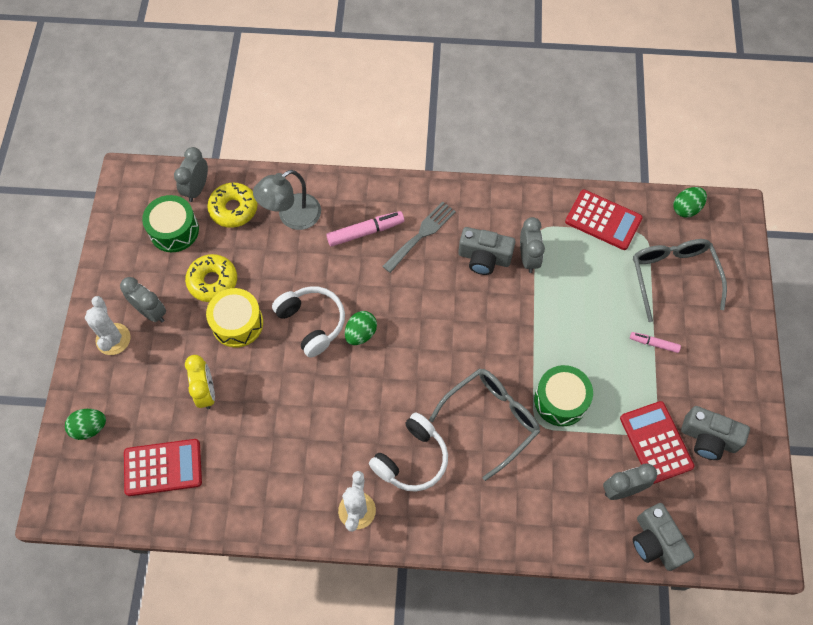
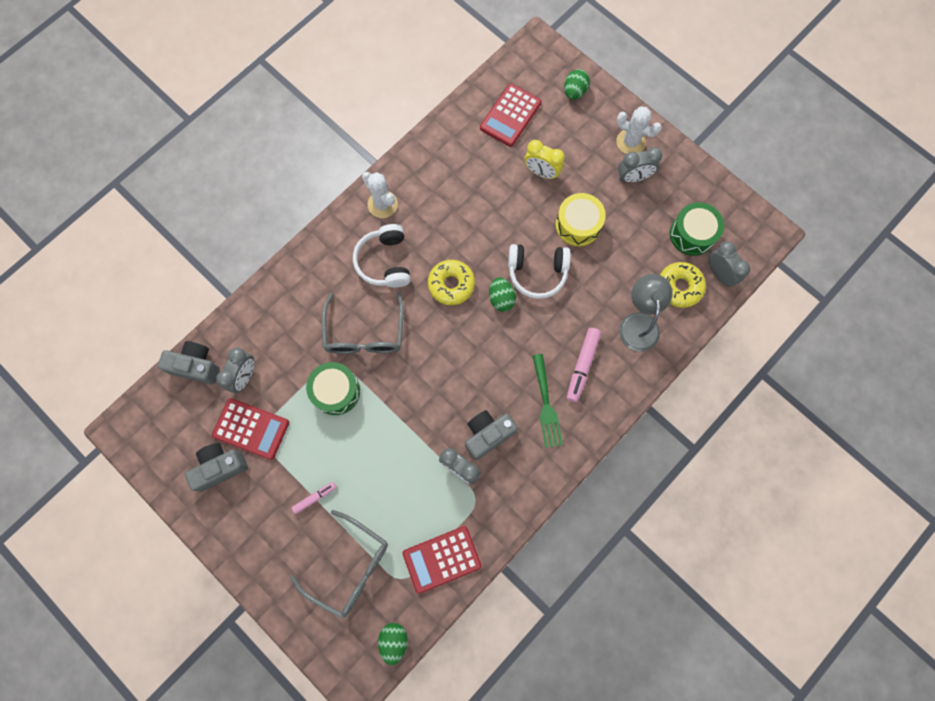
camera: 130 degrees right, 10 degrees up
yellow donut [185,254,237,302] -> yellow donut moved to [428,260,475,305]
grey fork [382,201,456,273] -> green fork [533,354,563,448]

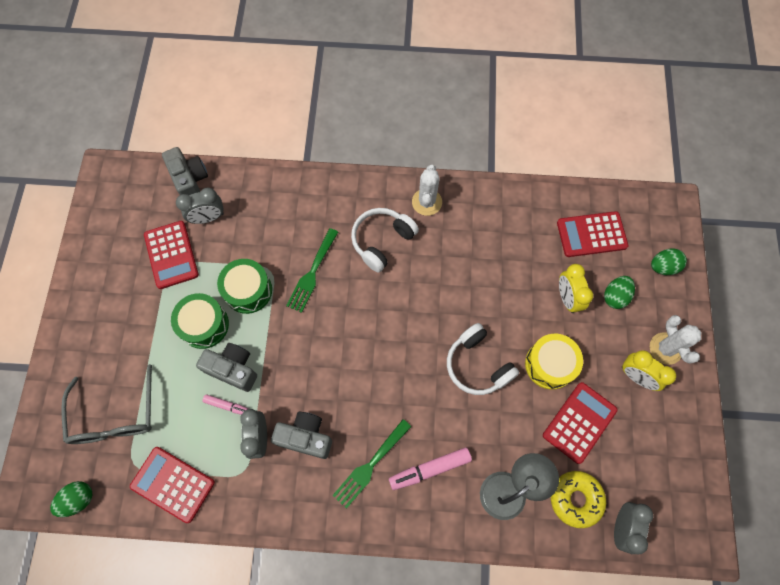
camera: 50 degrees right, 5 degrees down
grey camera [185,443,248,492] -> grey camera moved to [196,343,257,392]
pink marker [292,482,336,514] -> pink marker moved to [202,394,249,415]
grey glasses [322,292,404,354] -> green fork [286,228,338,313]
yellow donut [428,260,475,305] -> none
green egg [489,277,516,312] -> green egg moved to [604,276,635,309]
grey clock [618,147,662,182] -> yellow clock [622,350,676,391]
green drum [670,202,724,256] -> green drum moved to [171,293,229,349]
none -> red calculator [543,382,618,464]

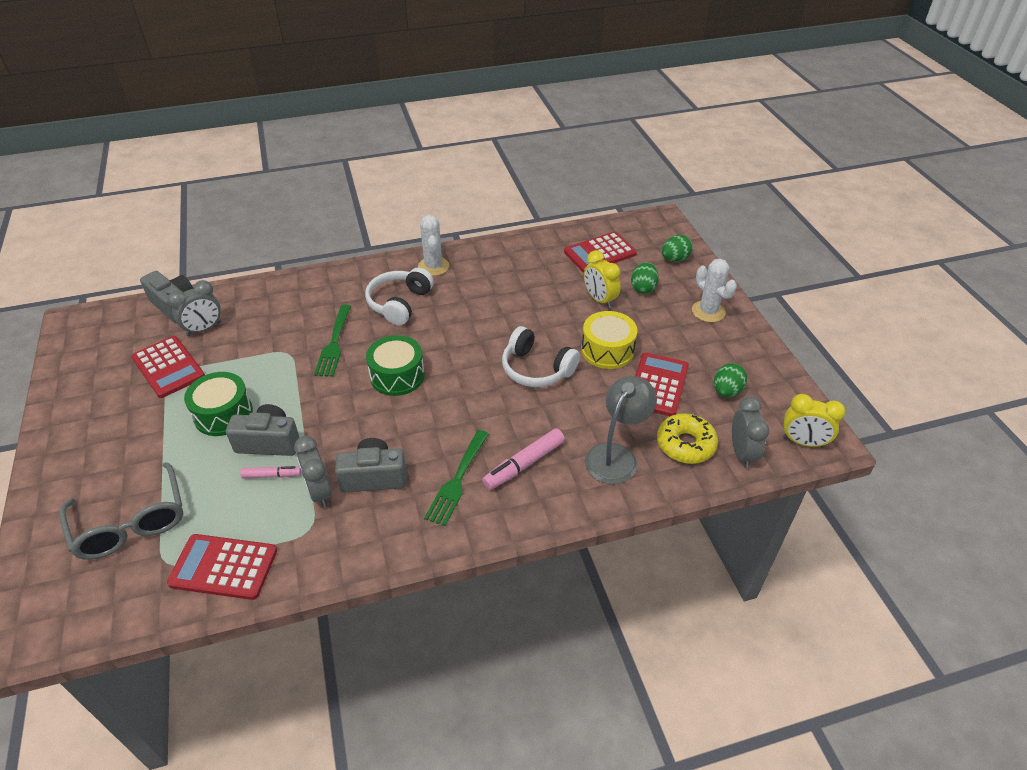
camera: 20 degrees left, 25 degrees down
green egg [50,481,92,517] -> green egg moved to [714,363,747,397]
green drum [217,259,272,314] -> green drum moved to [366,335,425,396]
yellow clock [622,350,676,391] -> yellow clock moved to [783,394,846,448]

